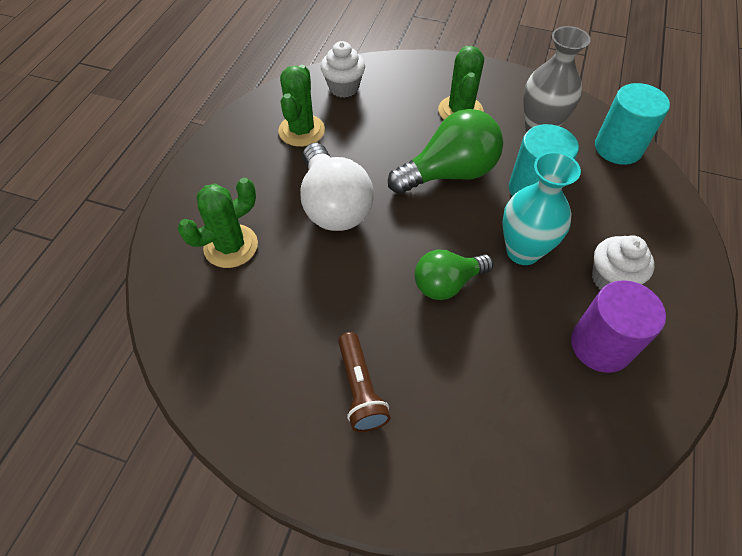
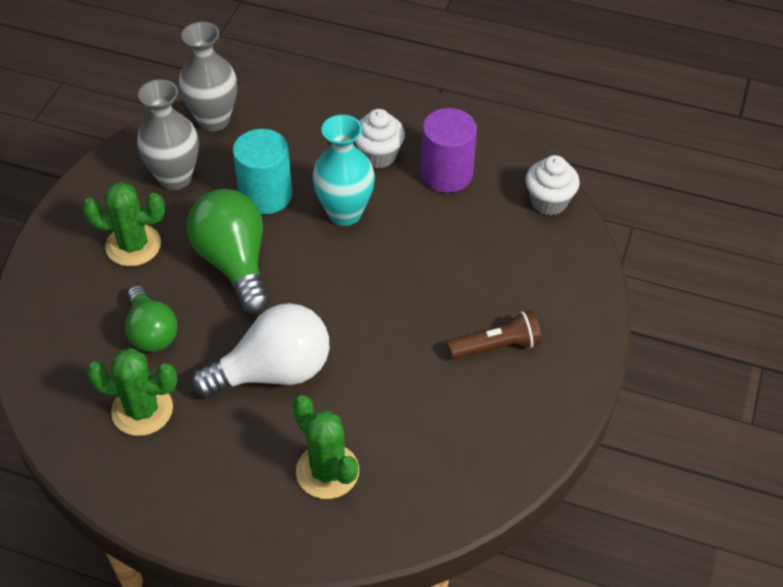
camera: 90 degrees left, 5 degrees down
white cupcake [321,41,365,98] -> white cupcake moved to [526,155,580,215]
green light bulb [415,249,493,300] -> green light bulb moved to [125,285,177,352]
turquoise cylinder [595,83,670,165] -> grey vase [179,22,237,131]

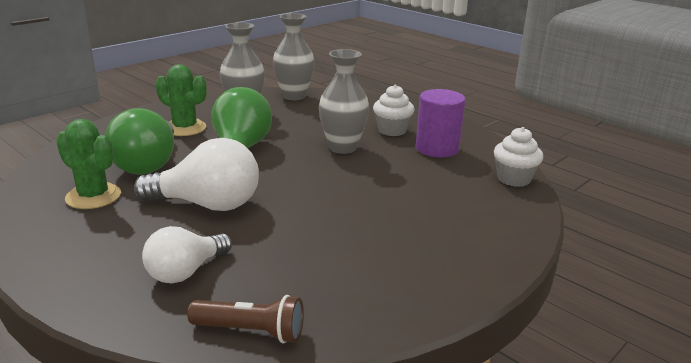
camera: 25 degrees right, 25 degrees down
green light bulb [125,285,177,352] -> green light bulb [105,108,174,175], size x1.55
turquoise cylinder [233,129,292,214] -> none
green cactus [292,395,359,499] -> white light bulb [142,226,232,284]
turquoise vase [312,115,375,226] -> grey vase [319,49,369,154]
brown flashlight [447,310,542,359] -> brown flashlight moved to [187,295,304,344]

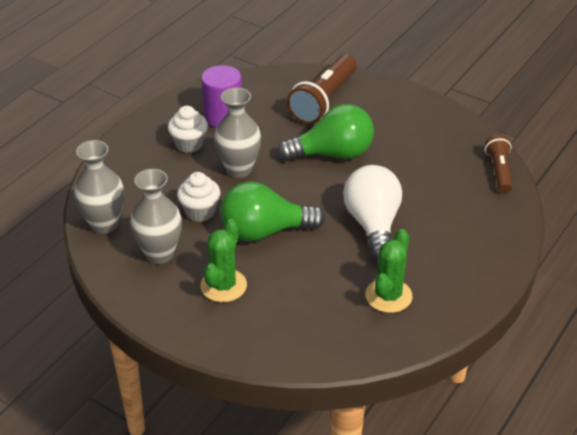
camera: 100 degrees left, 15 degrees up
green light bulb [105,108,174,175] -> green light bulb moved to [278,104,374,161]
white light bulb [142,226,232,284] -> none
white cupcake [494,127,543,187] -> white cupcake moved to [177,172,220,222]
none -> brown flashlight [287,54,357,124]

